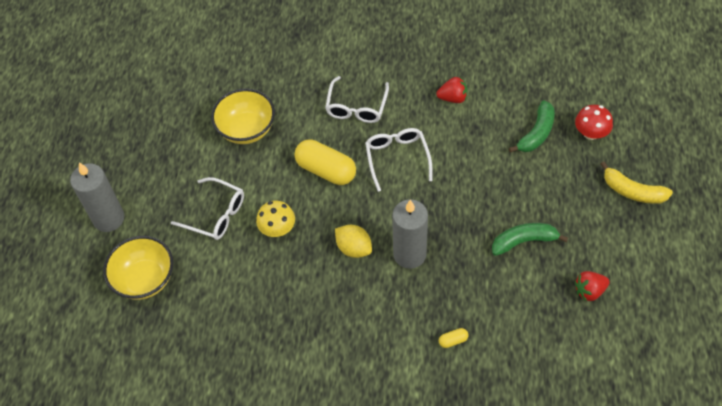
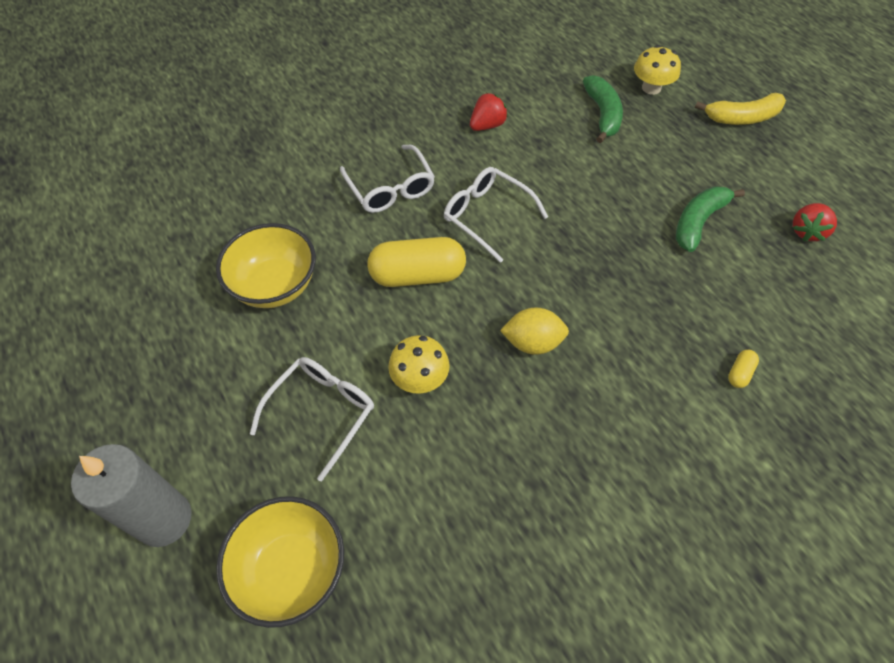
camera: 40 degrees left, 0 degrees up
white glasses [171,177,244,240] -> white glasses turned 45 degrees counterclockwise [250,357,374,481]
grey candle [392,199,428,269] -> none
red mushroom [575,105,613,140] -> yellow mushroom [634,45,681,95]

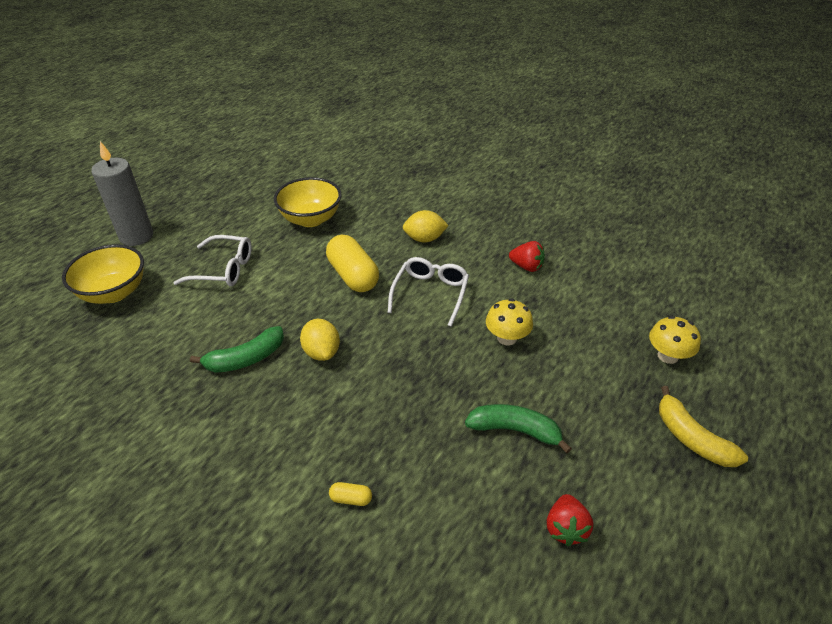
camera: 65 degrees right, 15 degrees down
white glasses [340,145,435,213] -> yellow lemon [403,210,449,242]
yellow mushroom [388,335,450,394] -> yellow mushroom moved to [486,298,533,346]
green banana [583,75,623,143] -> green banana moved to [190,326,284,373]
red strawberry [793,203,837,241] -> red strawberry turned 90 degrees counterclockwise [547,494,593,546]

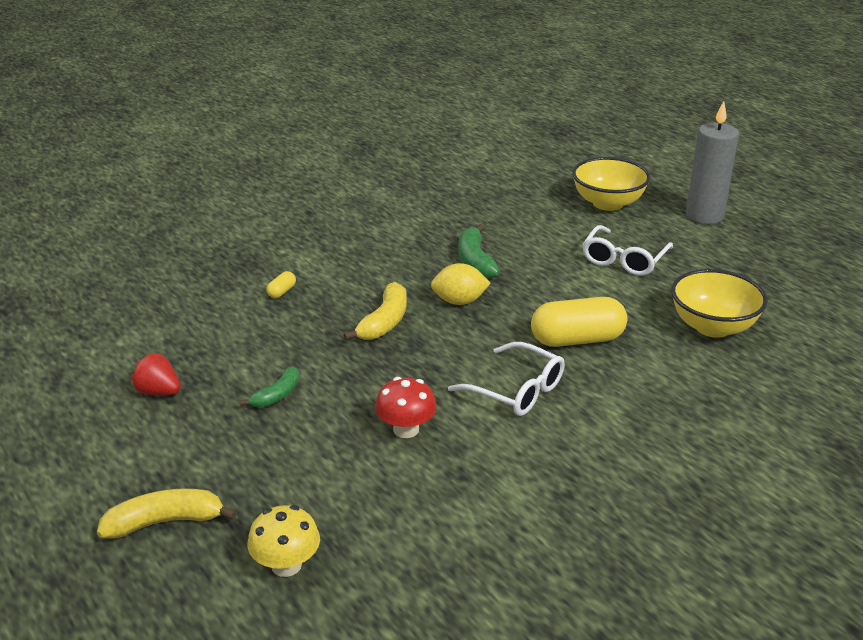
camera: 110 degrees right, 10 degrees down
yellow lemon [403,210,449,242] -> none
green banana [465,404,572,453] -> green banana [240,366,300,407], size x0.65
yellow mushroom [486,298,533,346] -> red mushroom [375,377,437,438]
red strawberry [509,241,545,272] -> none
none -> yellow banana [343,282,407,340]

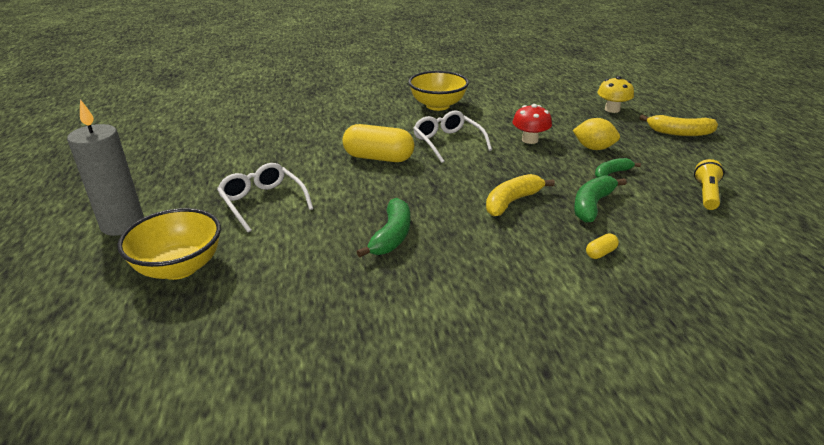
camera: 155 degrees left, 0 degrees up
red strawberry [131,353,181,395] -> yellow flashlight [694,159,724,210]
yellow lemon [431,263,491,305] -> yellow lemon moved to [573,118,620,150]
white glasses [583,225,673,276] -> white glasses turned 90 degrees counterclockwise [217,163,313,233]
yellow bowl [671,269,768,338] -> yellow bowl moved to [408,71,469,111]
none -> green banana [574,175,627,223]

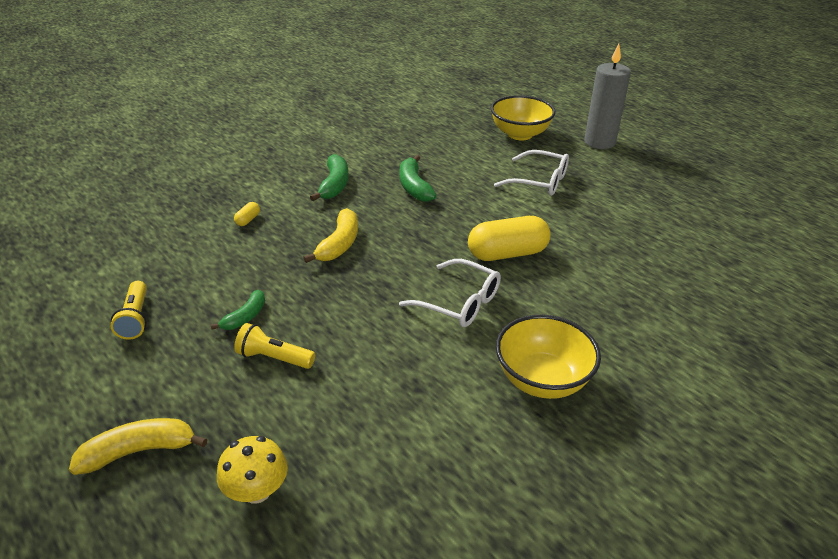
camera: 150 degrees right, 5 degrees up
red mushroom [513,104,552,144] -> none
yellow lemon [573,118,620,150] -> yellow flashlight [234,323,315,369]
green banana [574,175,627,223] -> green banana moved to [310,154,349,201]

